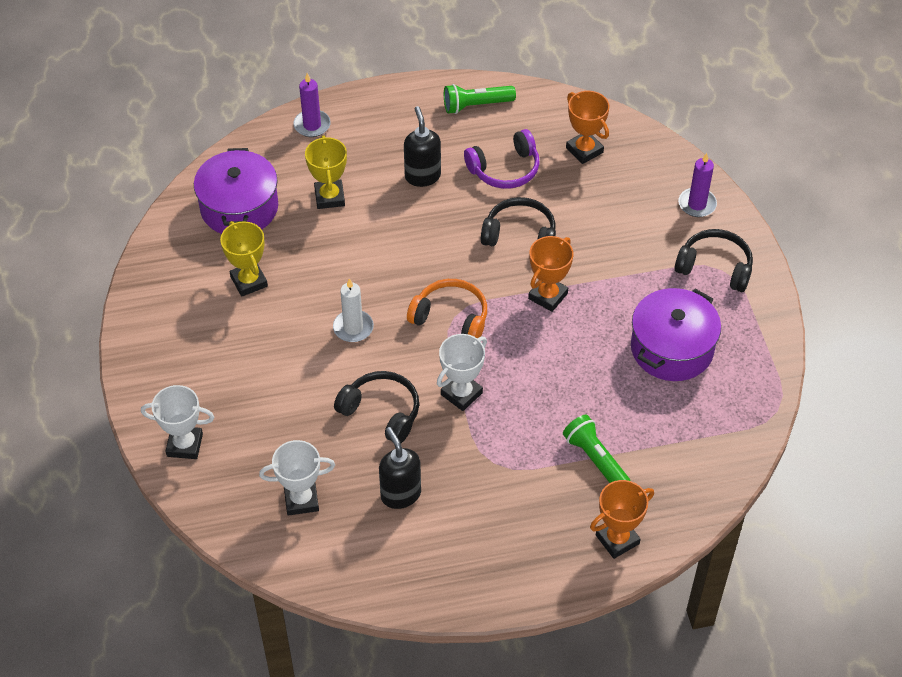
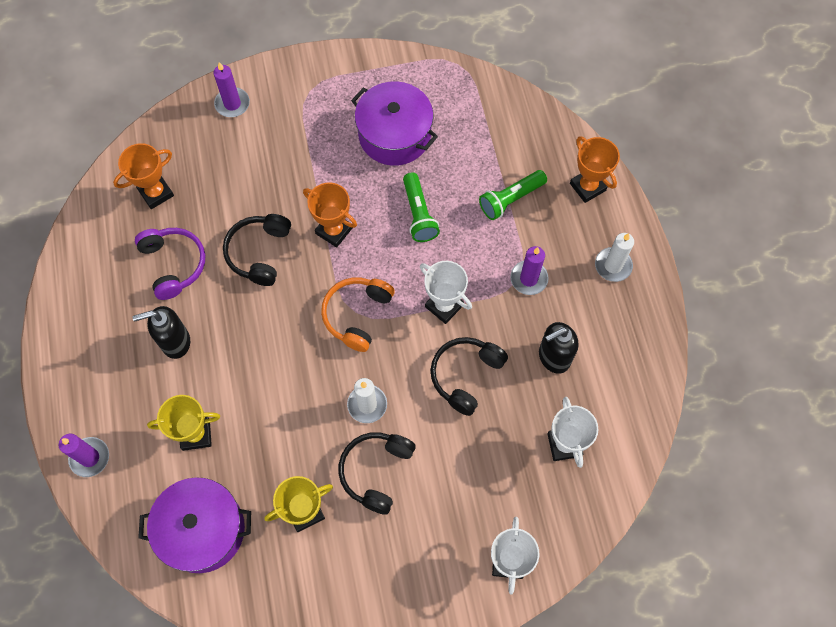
camera: 90 degrees left, 15 degrees up
green flashlight [444,84,516,114] -> green flashlight moved to [403,172,440,242]
black headphones [675,229,753,292] -> black headphones moved to [338,432,416,515]
none -> purple candle [510,246,549,295]
none -> white candle [595,233,634,282]

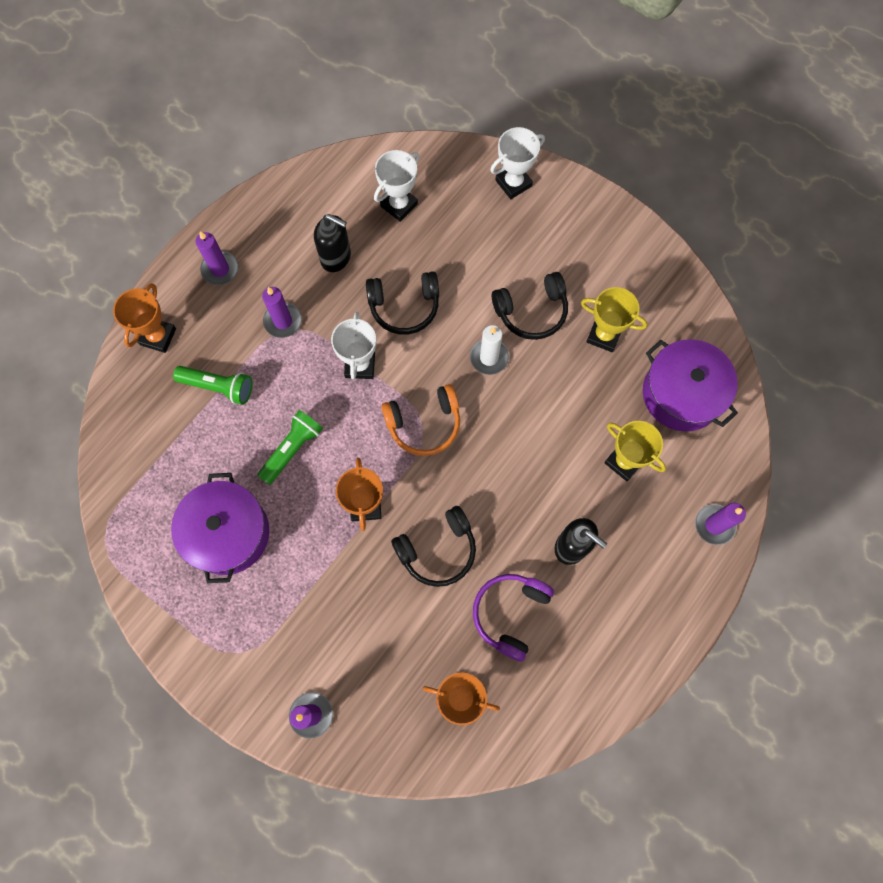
camera: 130 degrees left, 5 degrees up
white candle [595,233,634,282] -> purple candle [196,231,238,285]

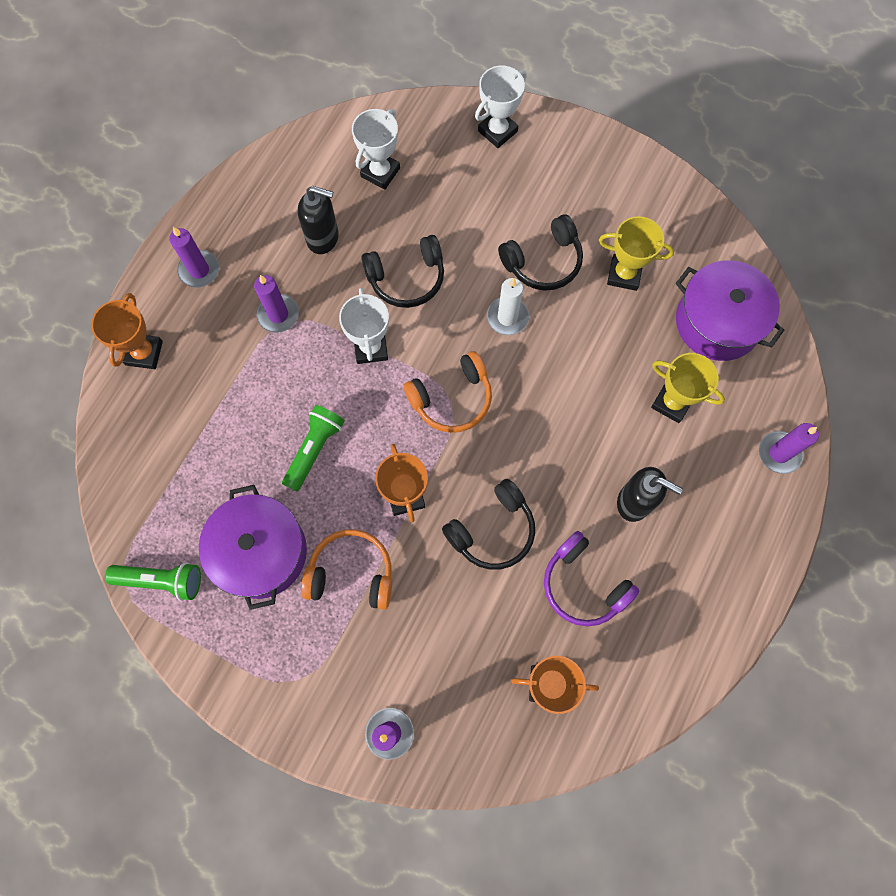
camera: 10 degrees left, 0 degrees up
green flashlight [173,366,253,405] -> green flashlight moved to [105,562,201,601]
purple headphones [473,574,554,662] -> purple headphones turned 60 degrees counterclockwise [544,531,640,626]
none -> orange headphones [301,529,392,610]

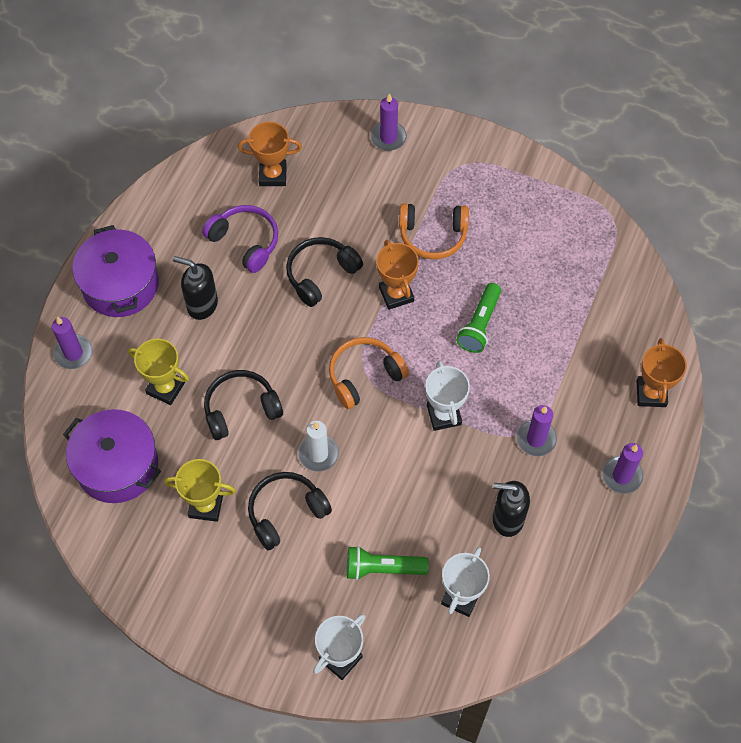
camera: 175 degrees right, 10 degrees down
green flashlight [105,562,201,601] -> green flashlight moved to [347,546,429,580]
purple pot [199,485,307,610] -> purple pot moved to [72,225,159,317]
black headphones [361,235,444,308] -> black headphones moved to [204,370,283,440]

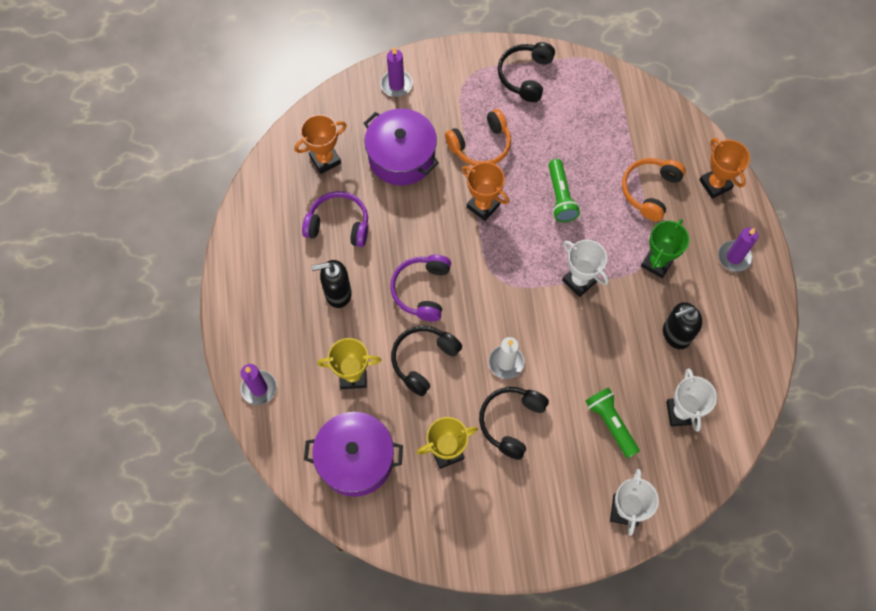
camera: 30 degrees left, 5 degrees up
purple pot [72,225,159,317] -> purple pot moved to [364,108,439,185]
black headphones [286,237,363,307] -> black headphones moved to [498,42,555,102]
orange headphones [329,337,409,409] -> orange headphones moved to [622,158,686,221]
green flashlight [347,546,429,580] -> green flashlight turned 90 degrees clockwise [586,387,640,458]
purple candle [517,405,557,456] -> green trophy [641,219,689,278]
none -> purple headphones [390,255,451,321]

